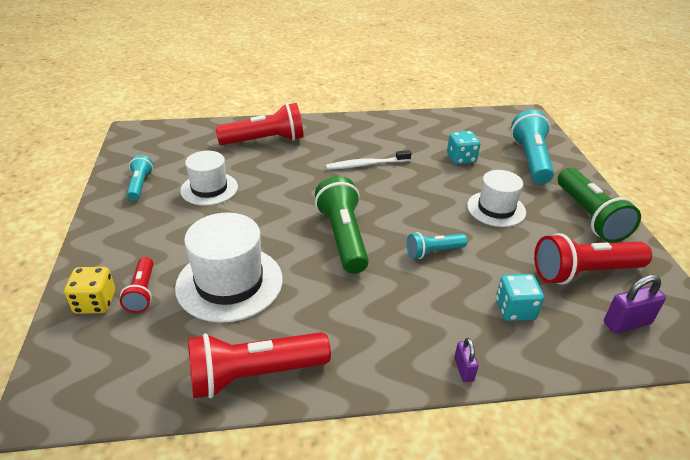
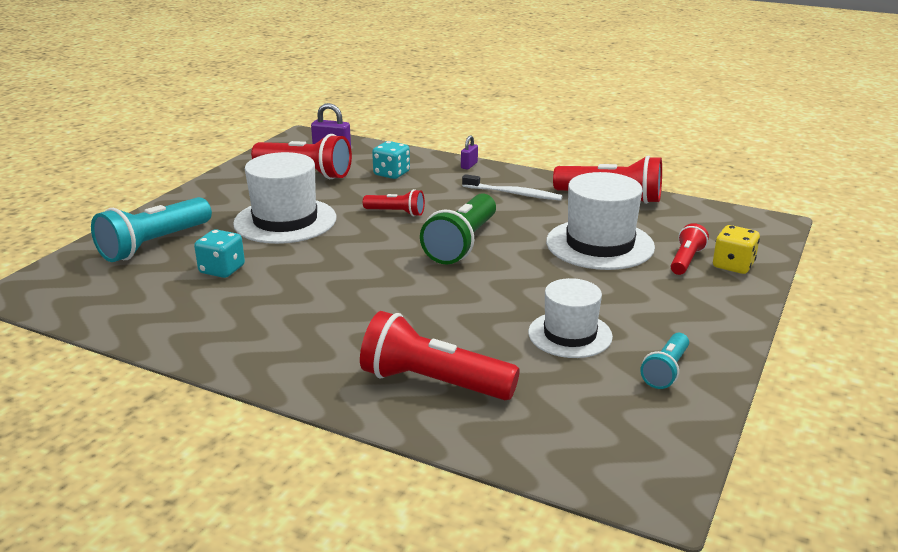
camera: 145 degrees left, 10 degrees down
white toothbrush [326,150,411,170] -> white toothbrush moved to [462,174,563,201]
turquoise flashlight [407,232,467,259] -> red flashlight [363,189,425,217]
white hat [467,170,526,227] -> white hat [233,152,336,244], size x1.53
green flashlight [558,168,641,243] -> none

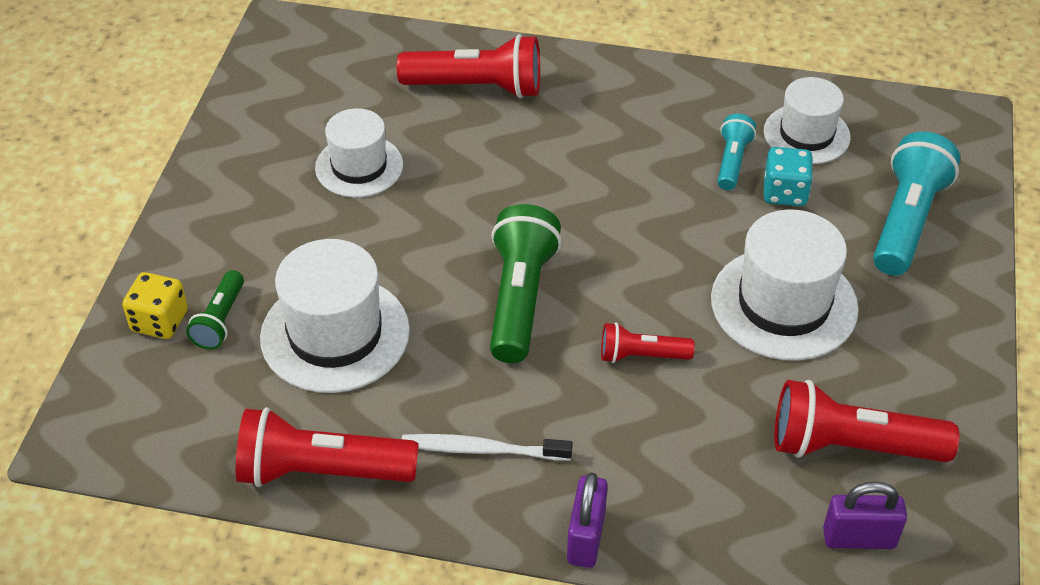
camera: 165 degrees right, 20 degrees up
turquoise dice [372,141,410,179] -> none
purple padlock [461,135,478,170] -> purple padlock [567,473,608,568], size x1.66
turquoise flashlight [640,333,689,389] -> turquoise flashlight moved to [717,114,756,190]
red flashlight [670,223,709,275] -> green flashlight [186,270,244,350]
none -> white hat [764,77,851,164]

